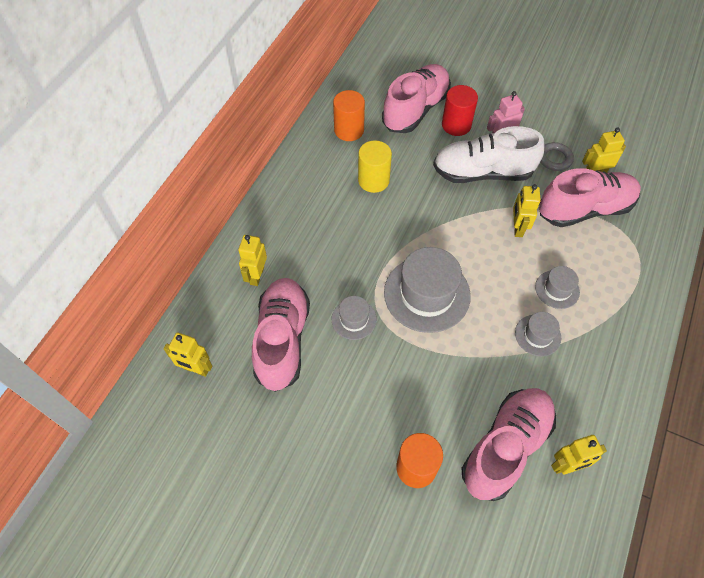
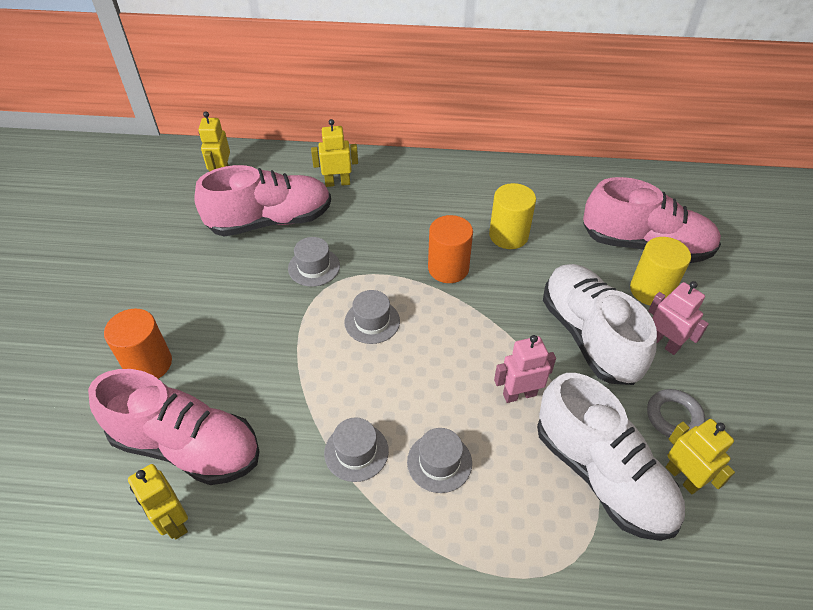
camera: 70 degrees right, 10 degrees down
orange cylinder [333,90,365,141] -> orange cylinder moved to [428,215,473,283]
grey hat [384,247,471,333] -> grey hat [345,290,400,344], size x0.51
red cylinder [442,85,478,136] -> yellow cylinder [630,237,691,306]
yellow robot [513,184,541,237] -> pink robot [494,335,556,403]
pink shoe [539,168,641,227] -> white shoe [537,373,685,541]

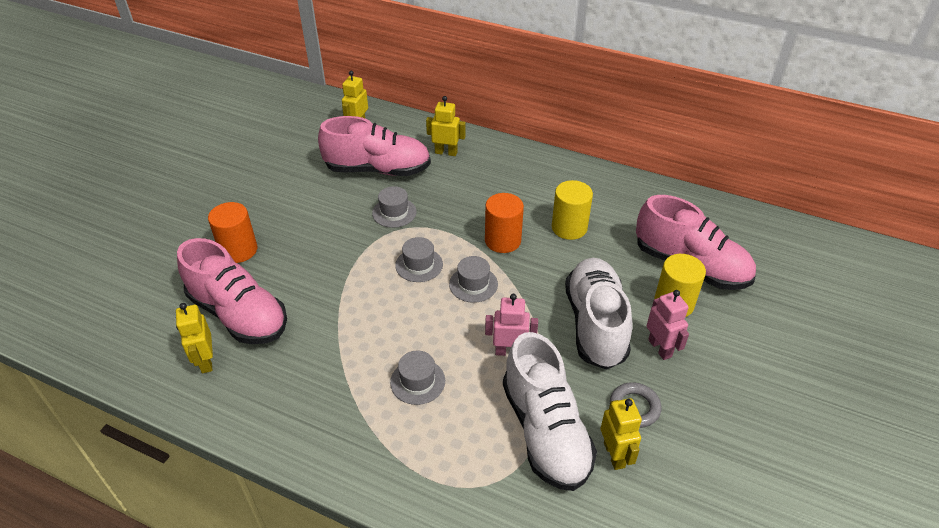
camera: 20 degrees right, 5 degrees down
grey hat [324,417,389,482] -> grey hat moved to [449,256,498,303]

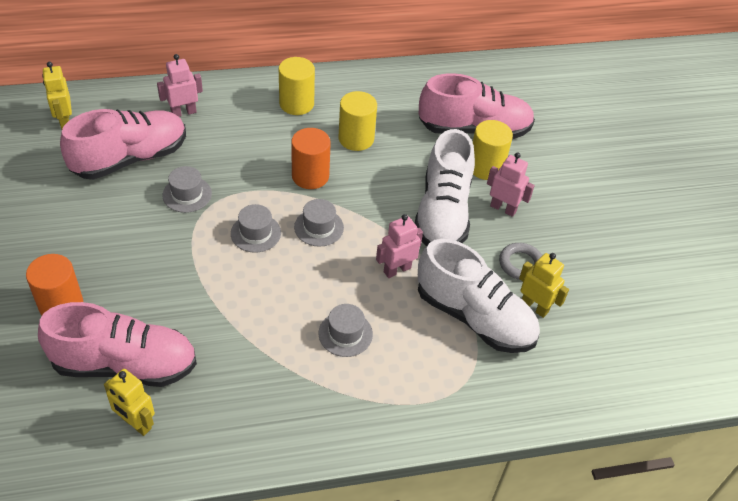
camera: 40 degrees left, 5 degrees up
yellow robot [426,96,466,156] -> pink robot [157,54,203,117]
white shoe [565,258,633,370] -> white shoe turned 135 degrees counterclockwise [415,129,475,246]
none -> yellow cylinder [279,57,315,115]

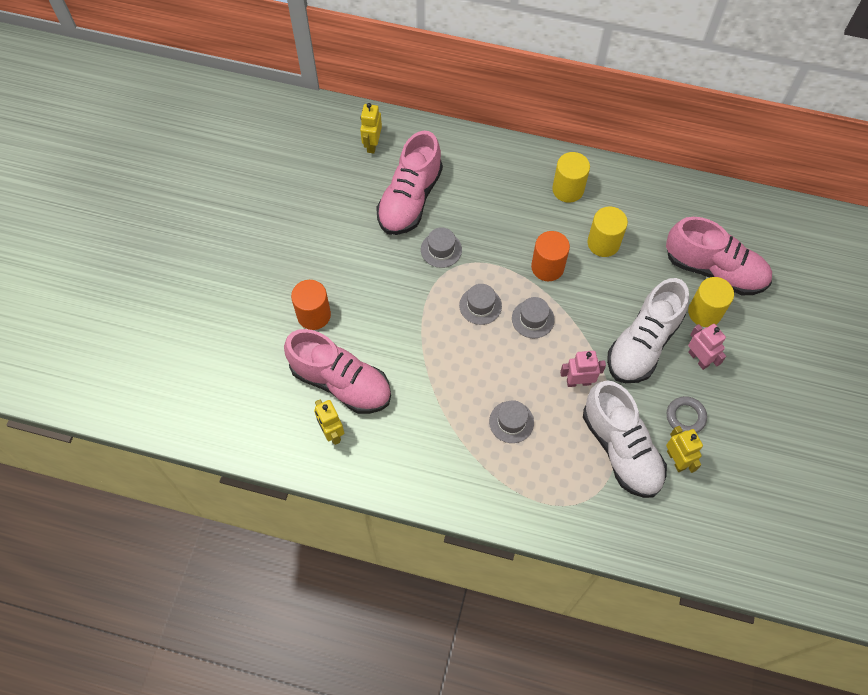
camera: 30 degrees right, 15 degrees up
pink shoe [60,109,186,180] -> pink shoe turned 120 degrees clockwise [376,131,443,235]
pink robot [157,54,203,117] -> none

